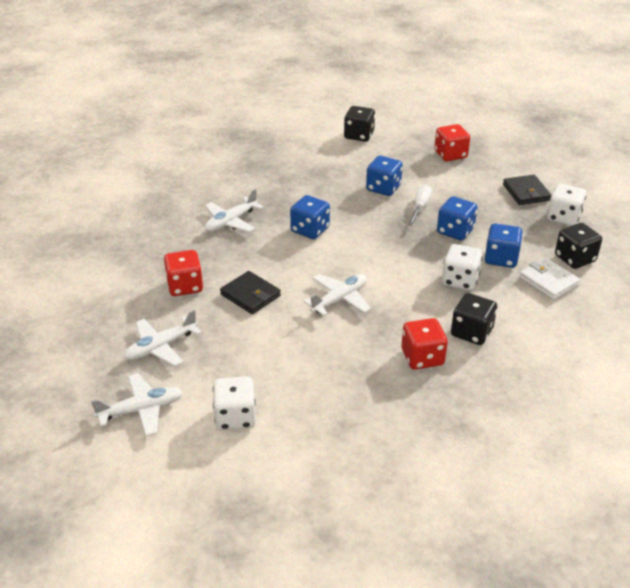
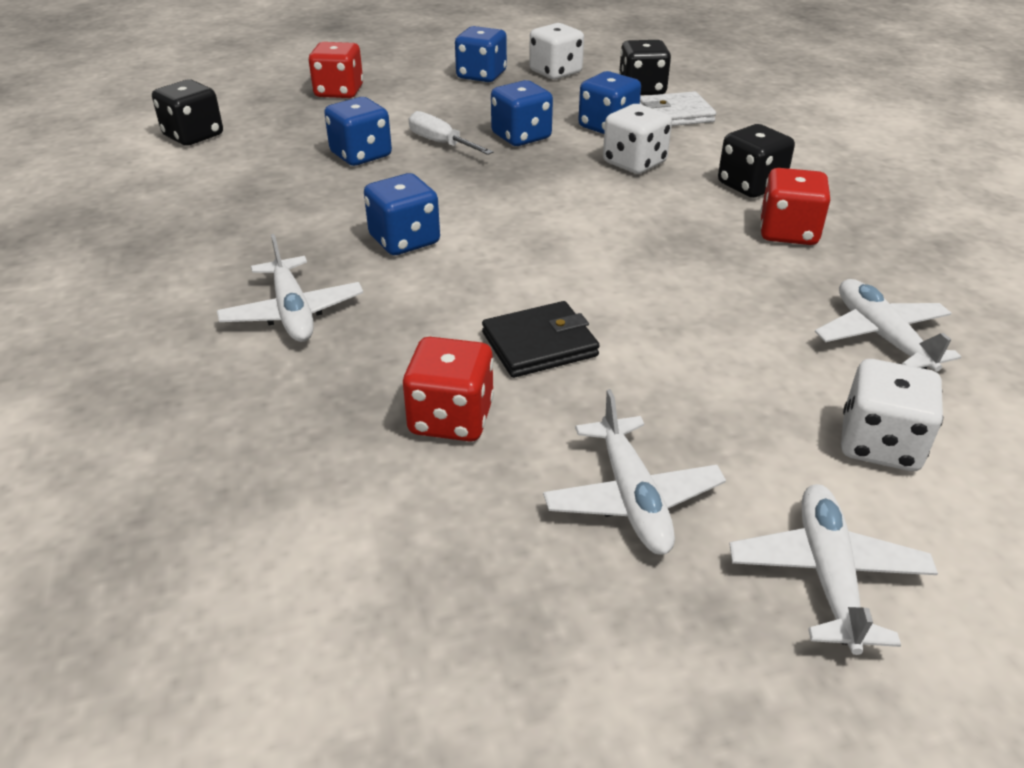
camera: 65 degrees left, 0 degrees up
white plane [303,274,371,316] -> white plane moved to [815,279,961,372]
black wallet [503,175,552,205] -> blue dice [455,26,507,82]

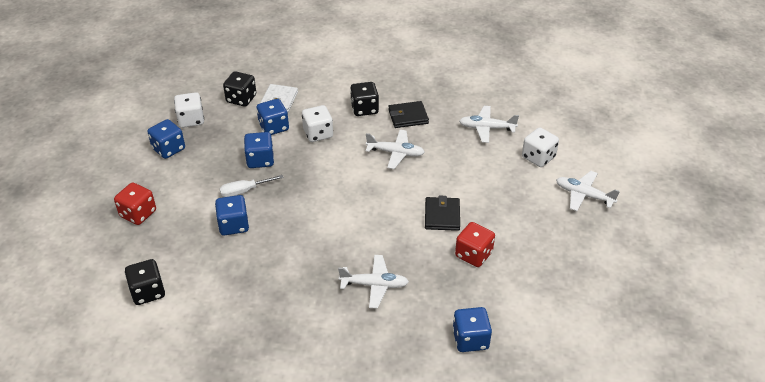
camera: 65 degrees left, 5 degrees up
blue dice [364,173,440,255] -> blue dice moved to [453,307,492,352]
white plane [543,389,726,555] -> white plane moved to [366,130,425,169]
red dice [760,168,830,245] -> black wallet [388,101,429,128]

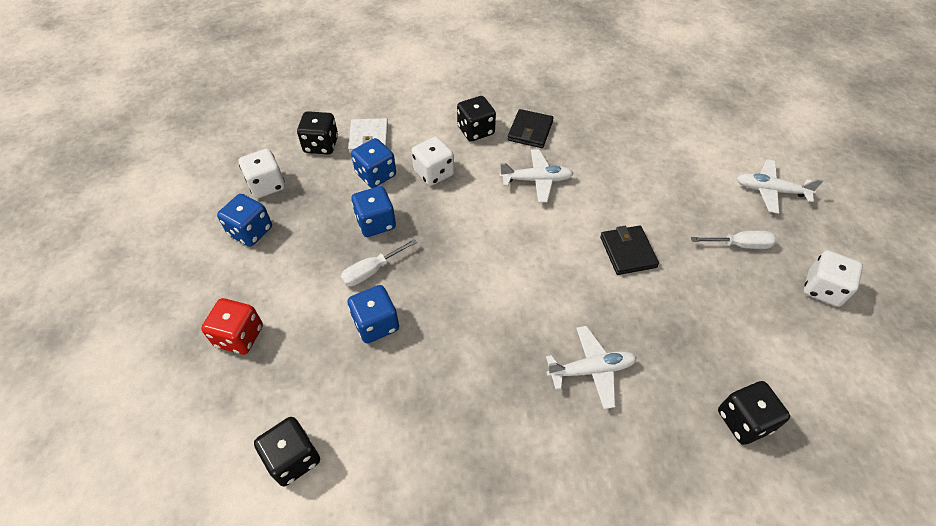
camera: 15 degrees left, 10 degrees up
black wallet [388,101,429,128] -> black wallet turned 45 degrees counterclockwise [508,109,553,148]
blue dice [453,307,492,352] -> black dice [718,381,790,445]
red dice [455,222,495,267] -> none
white plane [459,106,519,143] -> none
white dice [522,127,559,167] -> white dice moved to [804,250,863,307]
none -> white screwdriver [691,231,777,249]

